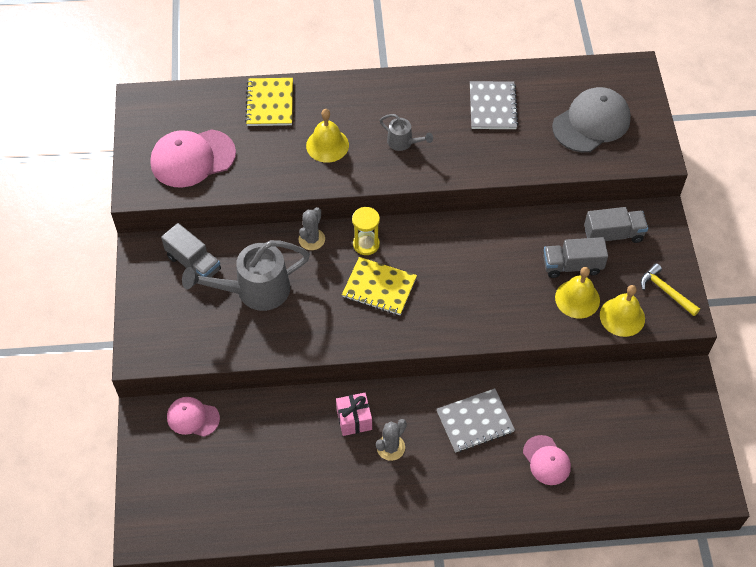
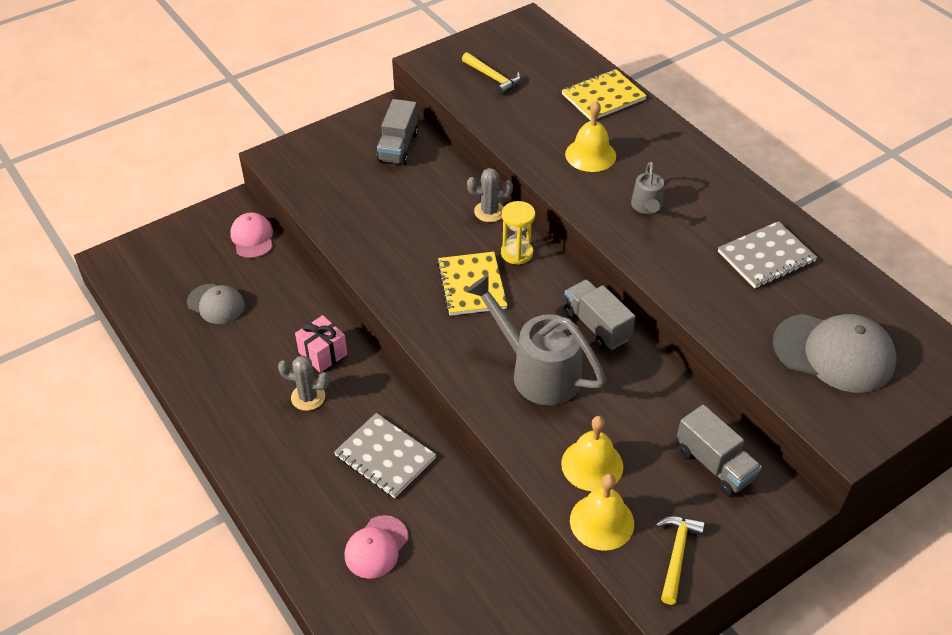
camera: 60 degrees right, 10 degrees down
pink cap [150,129,236,187] -> yellow hammer [462,52,521,95]
grey watering can [182,240,310,311] -> grey watering can moved to [466,275,606,405]
grey truck [543,237,608,278] -> grey truck moved to [564,279,636,350]
none -> grey cap [187,284,245,324]

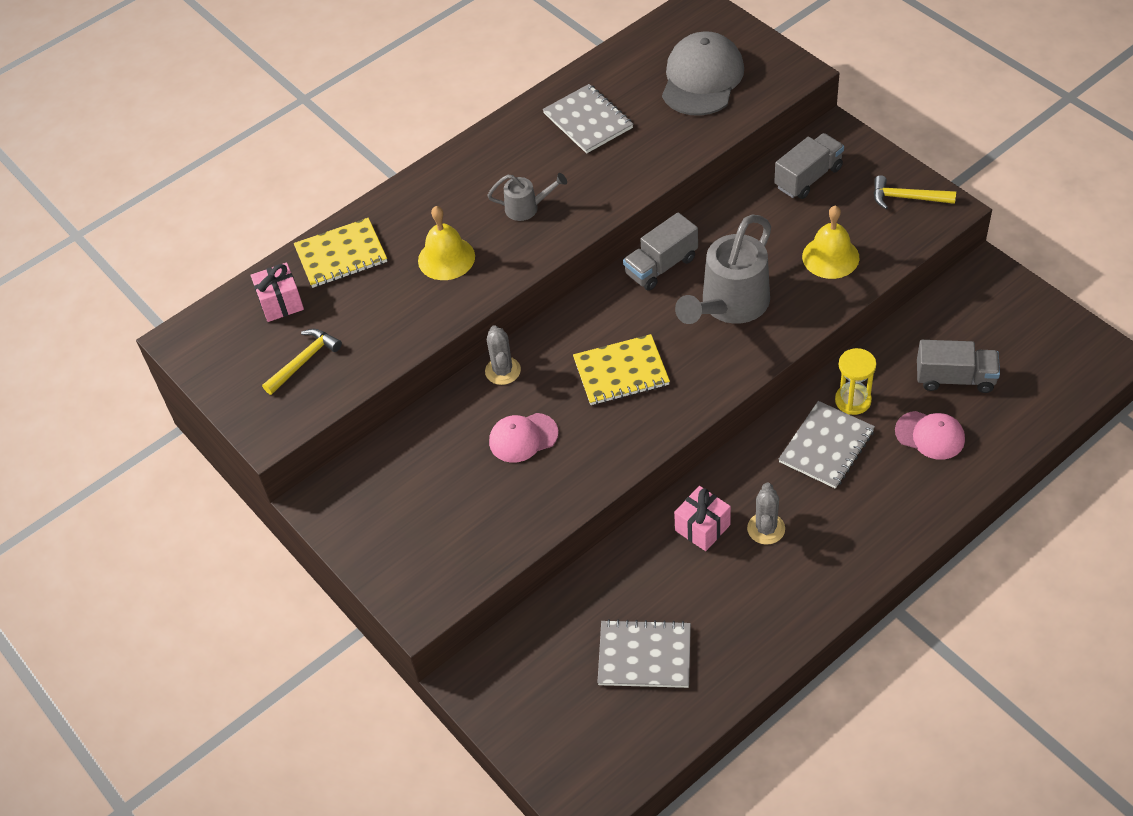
camera: 90 degrees left, 5 degrees up
grey cap [187,284,245,324] -> grey notebook [597,619,691,688]
pink cap [230,212,273,258] -> pink cap moved to [489,413,558,463]
grey truck [377,99,418,165] -> grey truck moved to [917,340,1000,393]
yellow hourglass [501,201,535,265] -> yellow hourglass moved to [835,348,876,415]
yellow notebook [562,69,647,121] -> yellow notebook turned 75 degrees counterclockwise [294,218,387,288]
yellow bell [570,474,634,551] -> none
none -> pink gift [251,263,304,322]

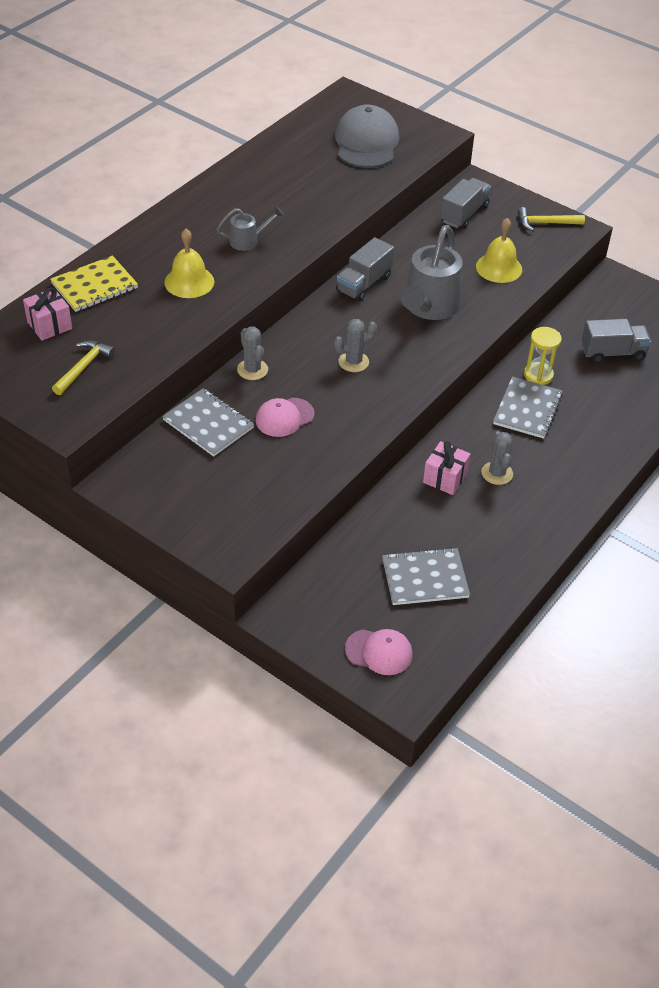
camera: 20 degrees left, 5 degrees down
grey notebook [543,84,633,154] -> grey notebook moved to [162,388,254,457]
yellow notebook [573,334,670,405] -> grey cactus [334,319,377,372]
pink cap [895,411,965,460] -> pink cap moved to [345,629,413,675]

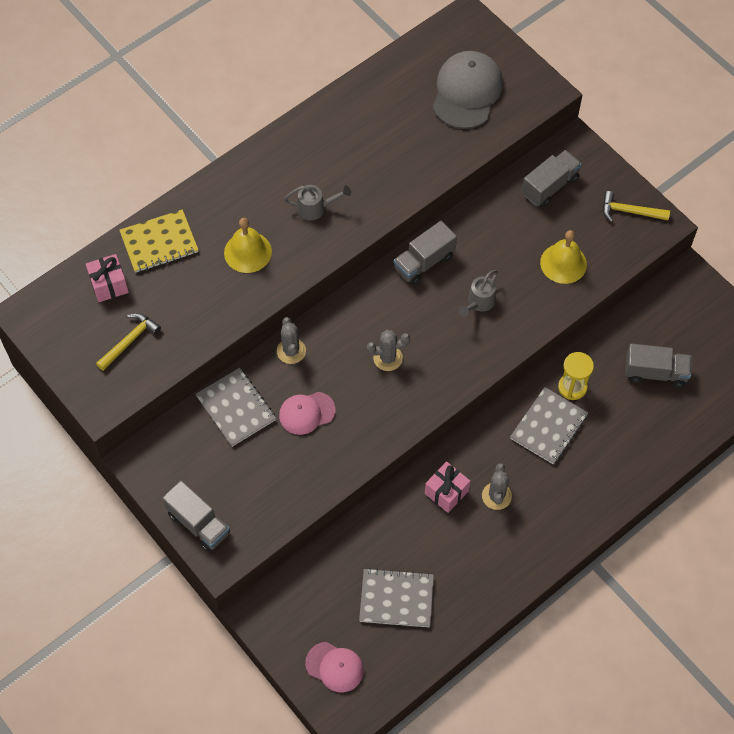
camera: 15 degrees right, 15 degrees up
grey watering can [401,225,462,320] -> grey watering can [458,270,498,317], size x0.50
none -> grey truck [162,480,230,552]

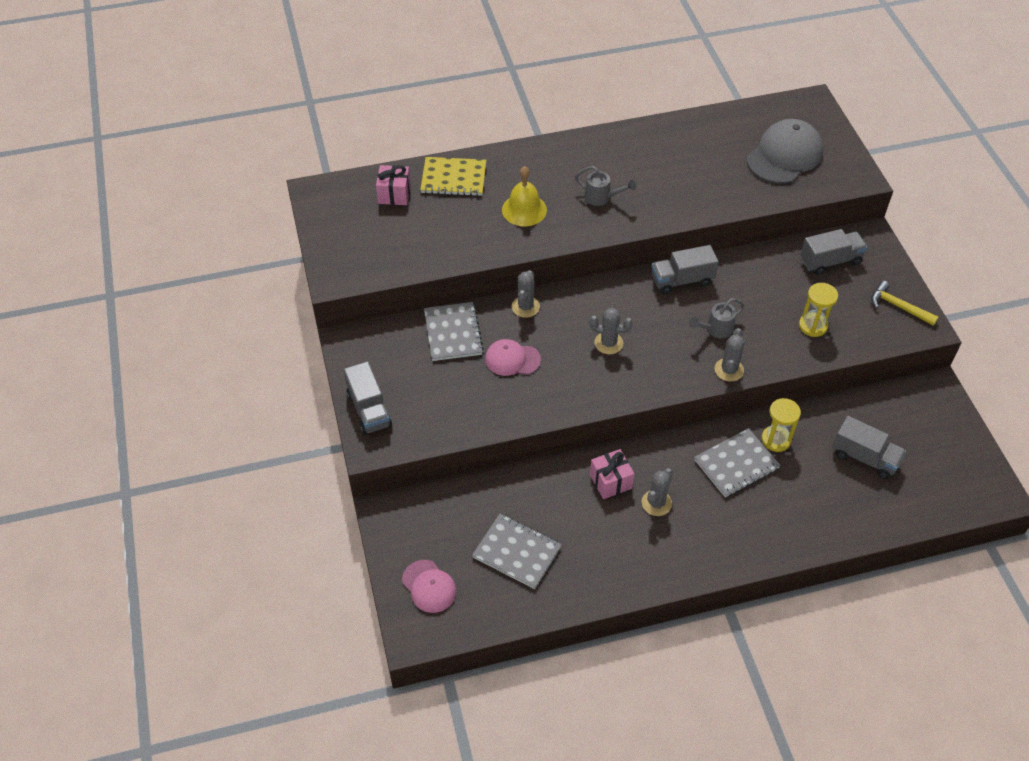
camera: 25 degrees right, 10 degrees down
yellow hammer [96,313,161,371] -> none
yellow bell [540,230,587,284] -> yellow hourglass [799,283,838,337]
none -> grey cactus [715,328,744,382]

